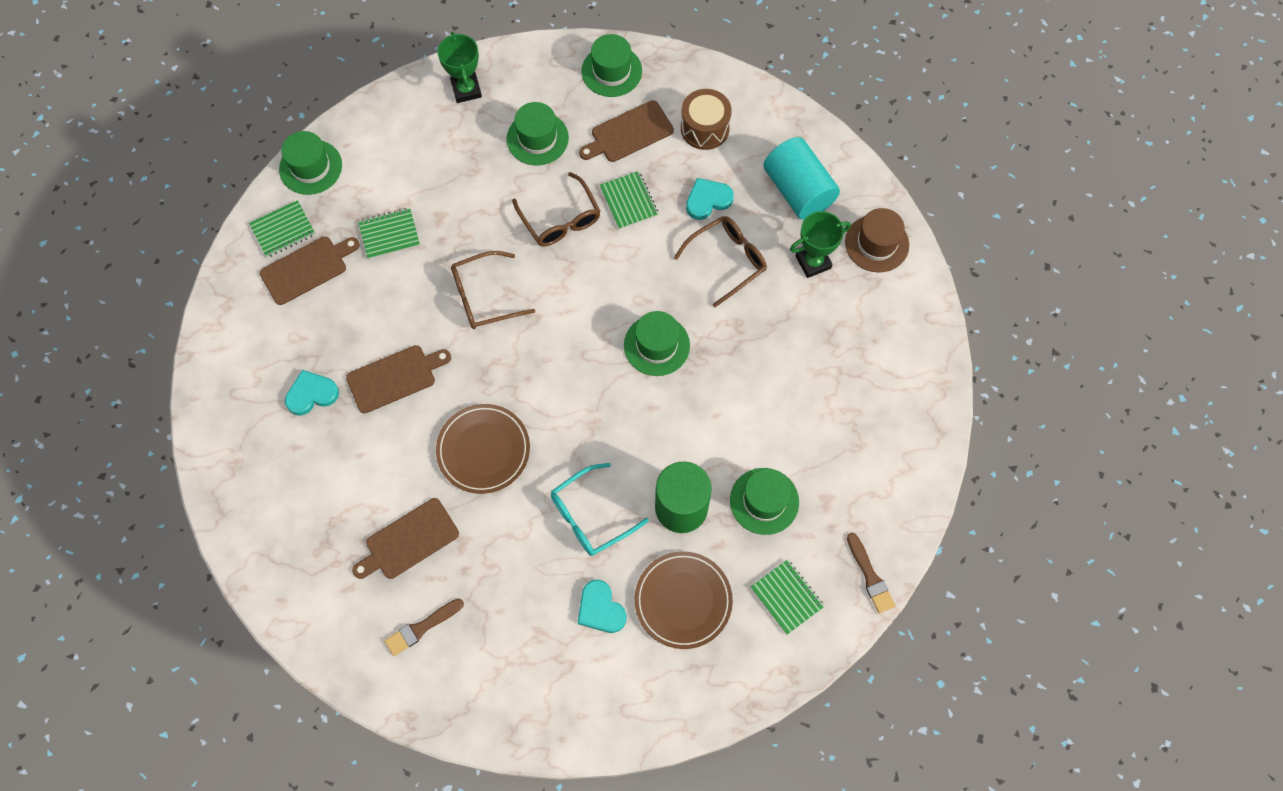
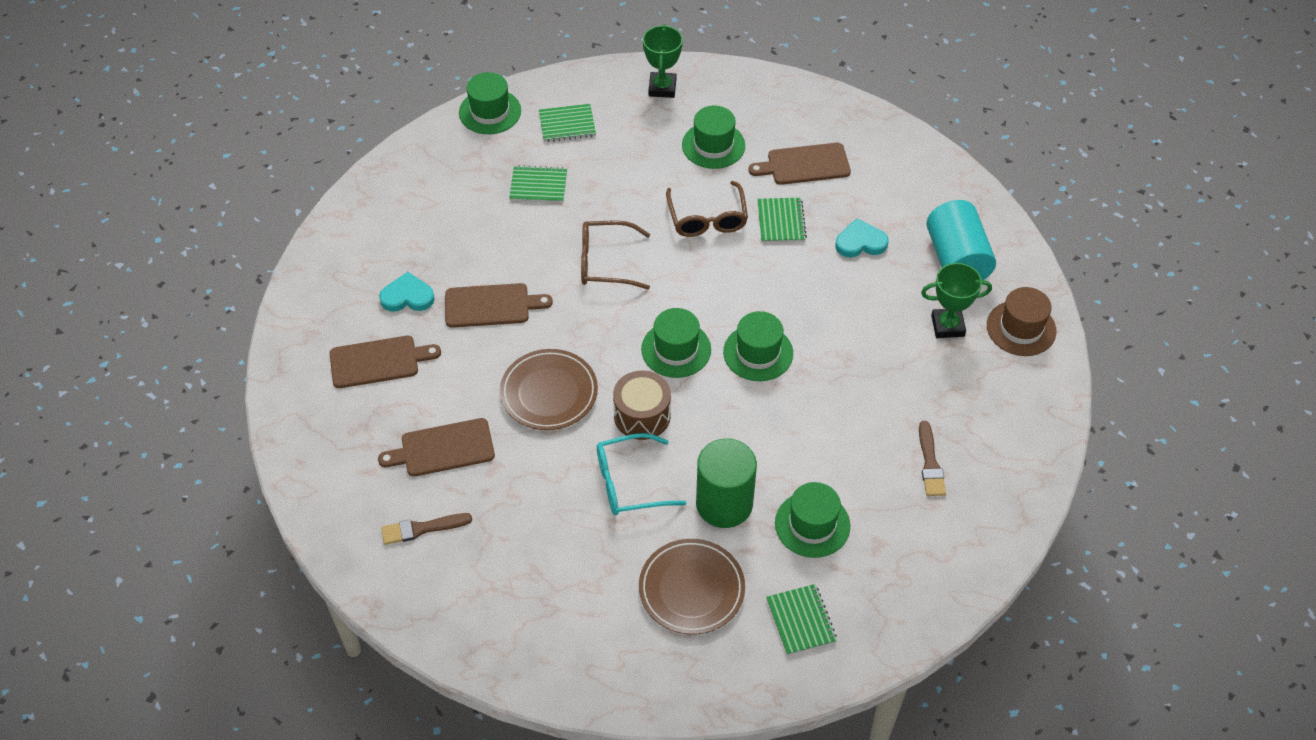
camera: 20 degrees right, 15 degrees down
green notebook [249,200,315,258] -> green notebook moved to [539,104,596,142]
brown cutting board [260,236,360,305] -> brown cutting board moved to [330,336,441,388]
turquoise heart [578,580,626,633] -> none
green hat [582,34,642,97] -> green hat moved to [641,308,711,378]
brown glasses [674,216,767,307] -> none
brown drum [681,89,732,150] -> brown drum moved to [613,371,671,440]
brown brush [847,533,896,613] -> brown brush moved to [919,421,946,496]

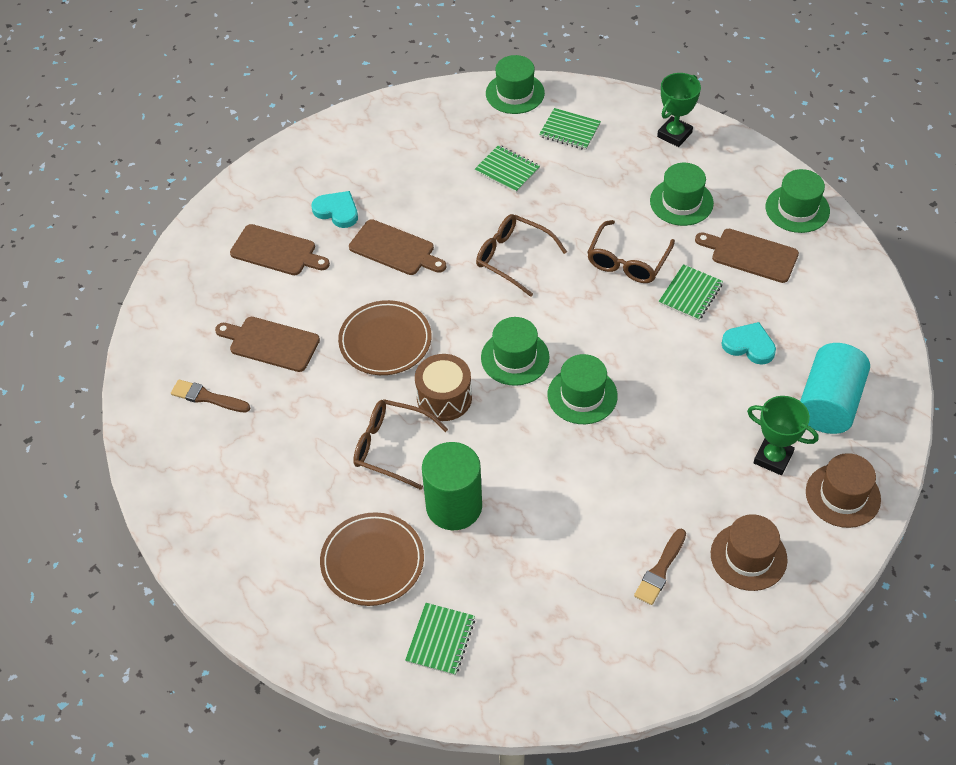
camera: 35 degrees right, 0 degrees up
turquoise glasses [597,433,686,515] -> brown glasses [353,399,448,490]
green hat [775,482,850,558] -> green hat moved to [766,169,830,233]
none -> brown hat [711,514,788,591]

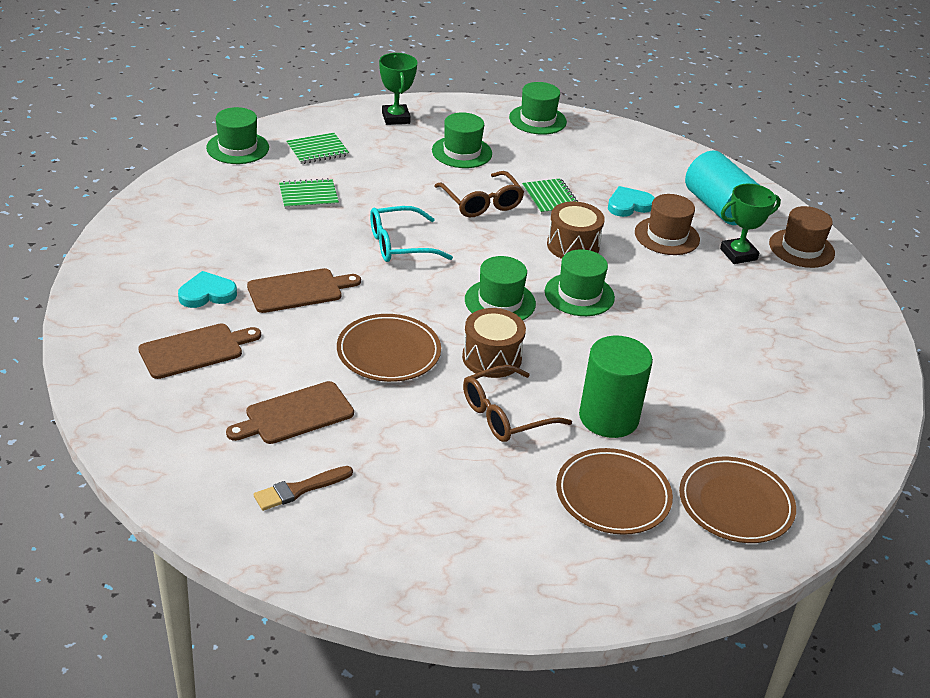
camera: 55 degrees left, 15 degrees down
green notebook [405,603,475,675] -> brown plate [679,457,796,543]
brown glasses [476,214,567,297] -> turquoise glasses [370,206,453,262]
brown brush [634,529,686,605] -> none
brown cutting board [695,229,799,283] -> none
brown hat [711,514,788,591] -> brown hat moved to [635,194,700,255]
none -> brown drum [547,201,605,259]

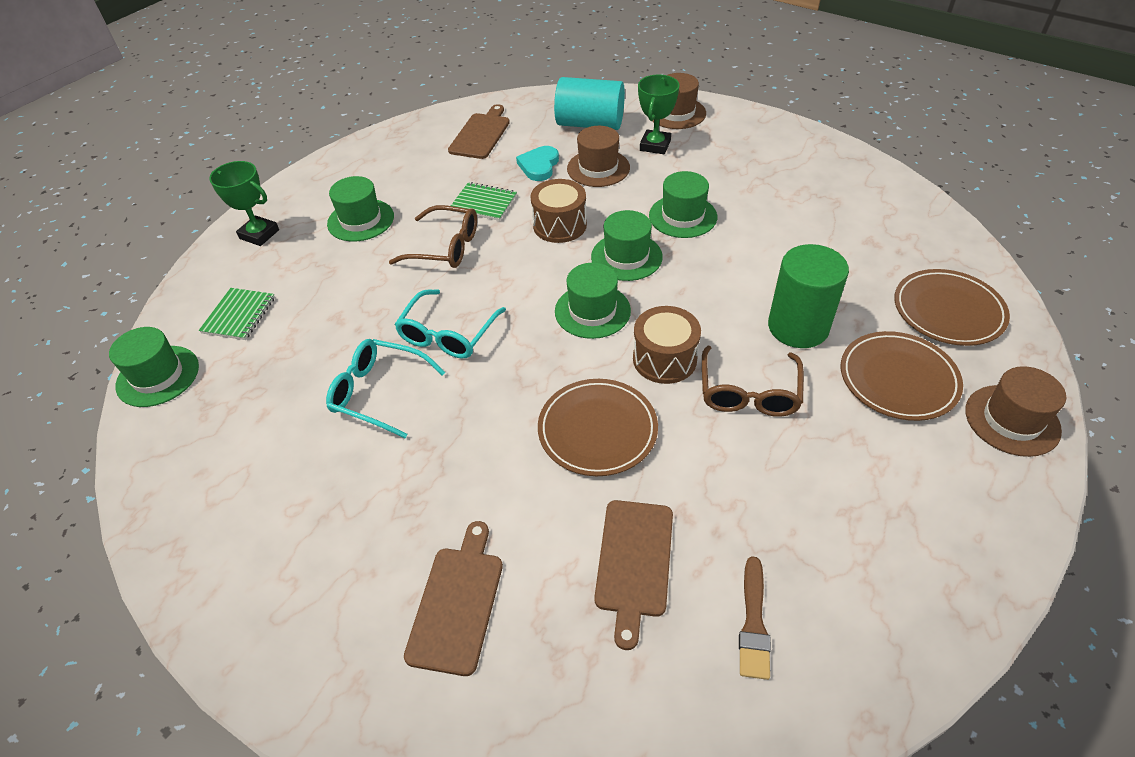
camera: 45 degrees left, 10 degrees up
turquoise heart [178,271,237,308] -> none
brown cutting board [247,268,361,313] -> brown cutting board moved to [448,104,510,159]
green notebook [279,178,339,209] -> none
green hat [509,82,567,135] -> green hat moved to [649,171,717,238]
none -> turquoise glasses [326,339,446,438]
none -> brown hat [965,366,1066,457]

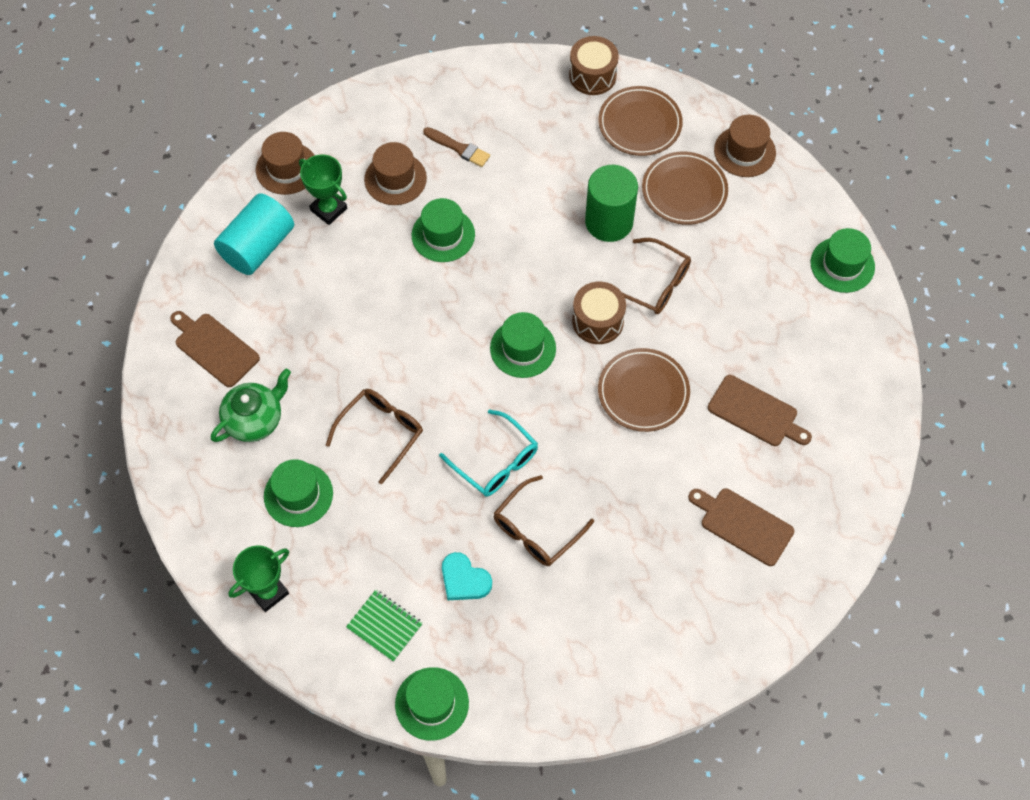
camera: 70 degrees left, 15 degrees up
turquoise glasses [326,339,446,438] -> brown glasses [493,475,594,566]
green notebook [451,182,517,221] -> none
turquoise heart [516,146,559,181] -> turquoise heart moved to [442,552,492,600]
brown drum [531,179,587,243] -> brown drum moved to [569,36,619,95]
brown hat [567,126,630,187] -> brown hat moved to [364,142,427,205]
green hat [591,210,663,281] -> green hat moved to [811,228,875,293]
brown brush [739,556,771,680] -> brown brush moved to [423,127,490,167]
none -> green teapot [211,369,291,442]

